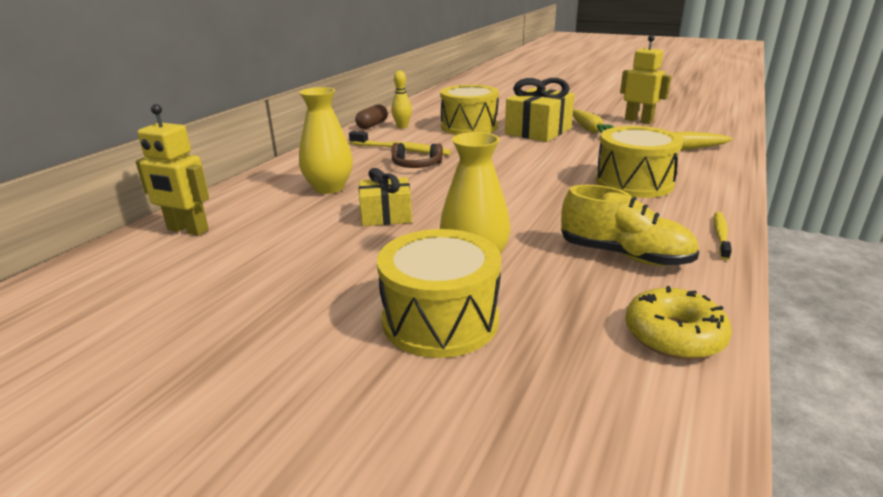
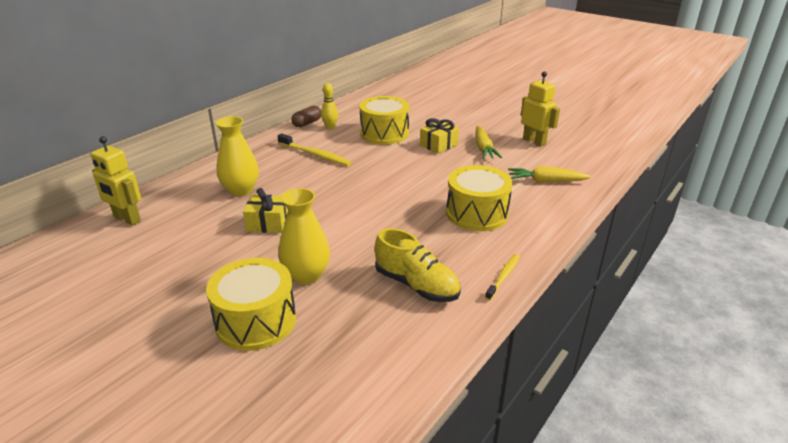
camera: 10 degrees right, 5 degrees up
brown headphones [392,143,443,168] -> none
yellow gift [505,78,575,142] -> yellow gift [420,118,459,154], size x0.63
yellow donut [625,286,732,360] -> none

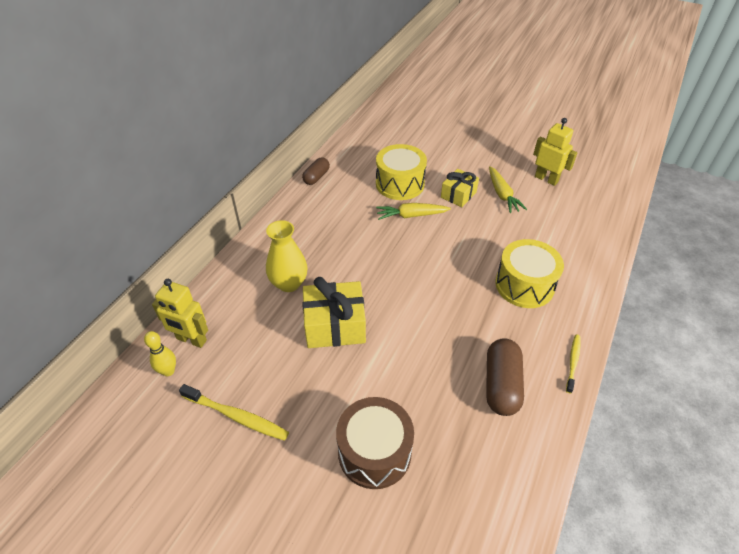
camera: 10 degrees left, 15 degrees up
yellow drum [206,258,296,351] -> brown drum [336,397,414,489]
yellow gift [243,188,288,233] -> yellow gift [302,277,366,348], size x1.59
yellow toothbrush [278,133,351,166] -> yellow toothbrush moved to [179,384,289,441]
yellow vase [278,188,330,284] -> none
yellow bowling pin [321,83,338,130] -> yellow bowling pin moved to [144,331,176,376]
yellow shoe [375,228,461,302] -> brown capsule [486,338,524,416]
yellow carrot [508,166,591,183] -> yellow carrot moved to [376,203,451,220]

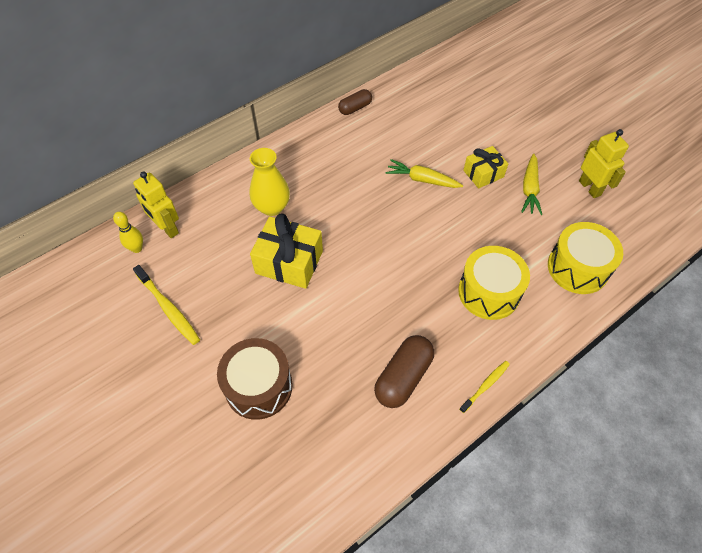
camera: 25 degrees right, 10 degrees up
yellow drum [376,144,427,200] -> yellow drum moved to [548,222,623,294]

